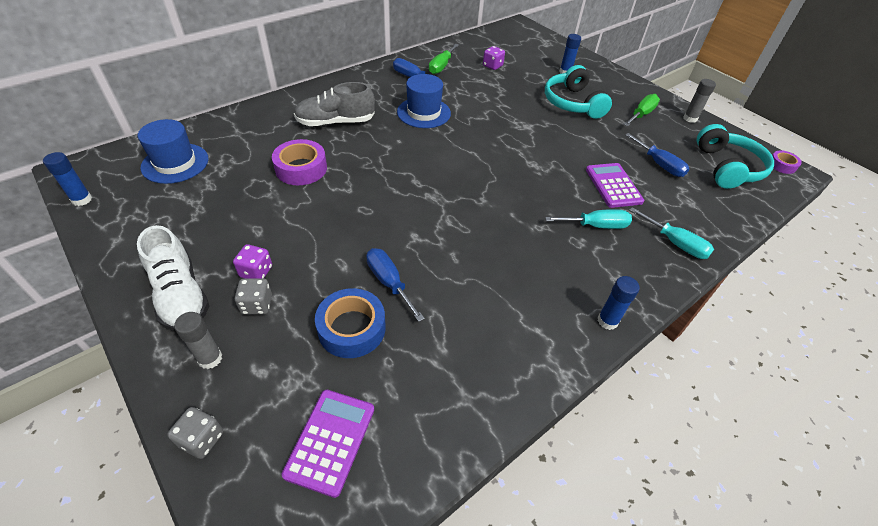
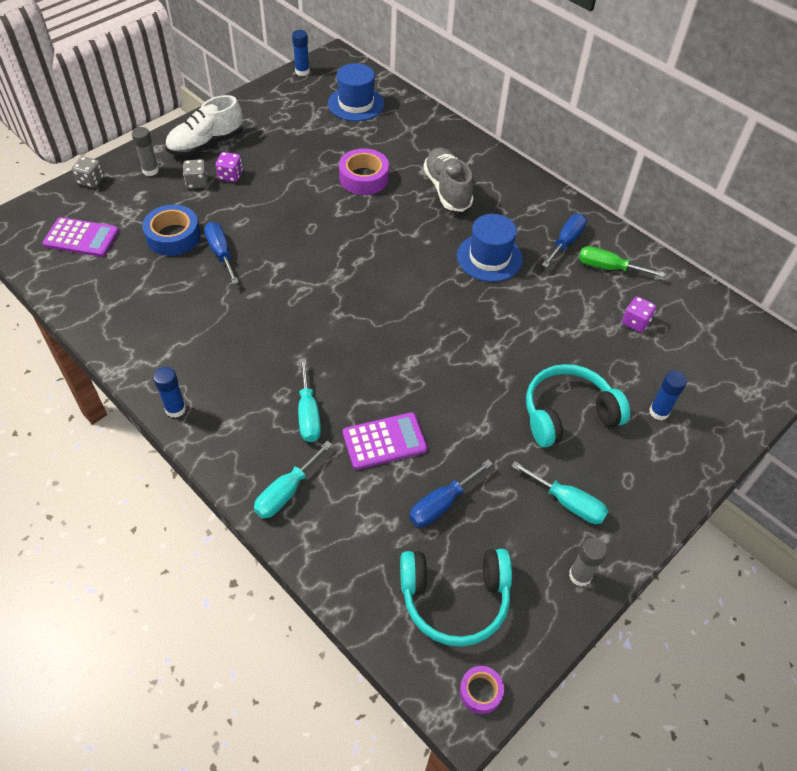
camera: 85 degrees right, 5 degrees up
blue screwdriver [366,248,425,322] -> blue screwdriver turned 75 degrees counterclockwise [204,222,239,284]
green screwdriver [623,94,660,126] -> turquoise screwdriver [511,461,609,524]

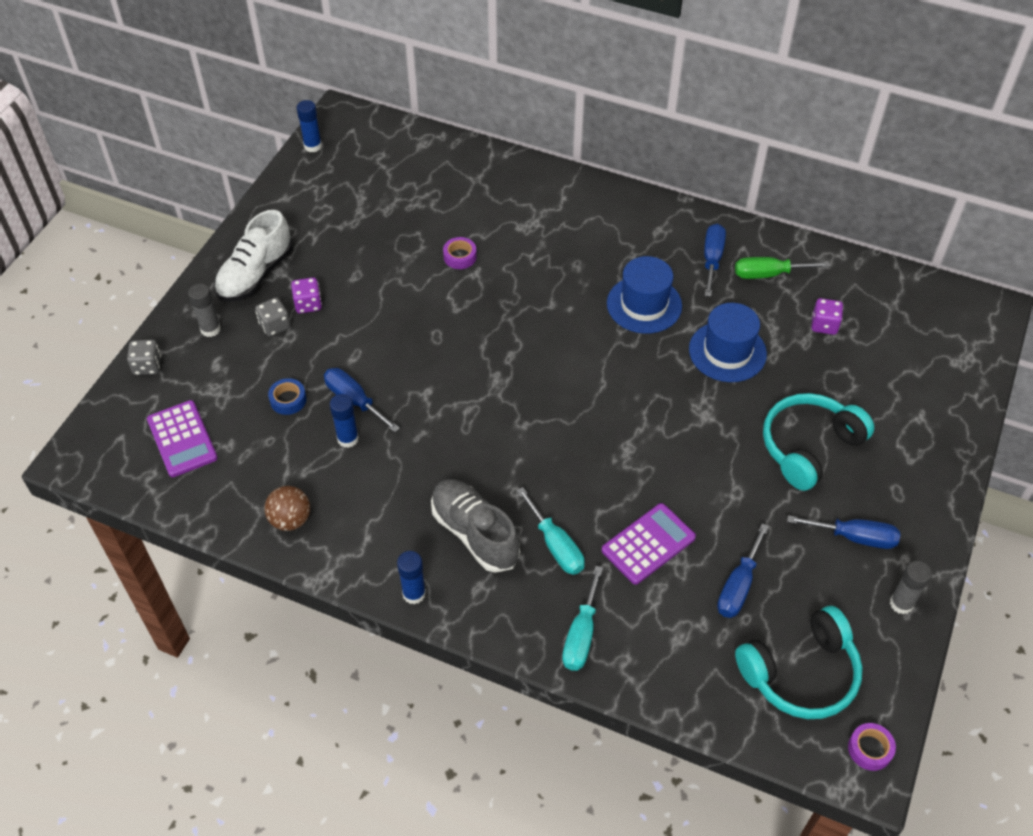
camera: 20 degrees left, 0 degrees up
purple calculator [42,217,119,257] -> purple calculator turned 75 degrees clockwise [147,400,218,477]
blue tape [142,205,201,256] -> blue tape [268,378,306,415], size x0.56
blue hat [328,63,384,121] -> blue hat moved to [689,303,767,382]
purple tape [339,148,389,195] -> purple tape [443,237,477,269], size x0.56
grey shoe [423,148,473,212] -> grey shoe moved to [431,479,520,573]
turquoise screwdriver [511,461,609,524] -> blue screwdriver [787,515,900,549]
blue glue stick [649,371,687,420] -> blue glue stick moved to [330,394,359,448]
none -> brown ball [265,486,310,531]

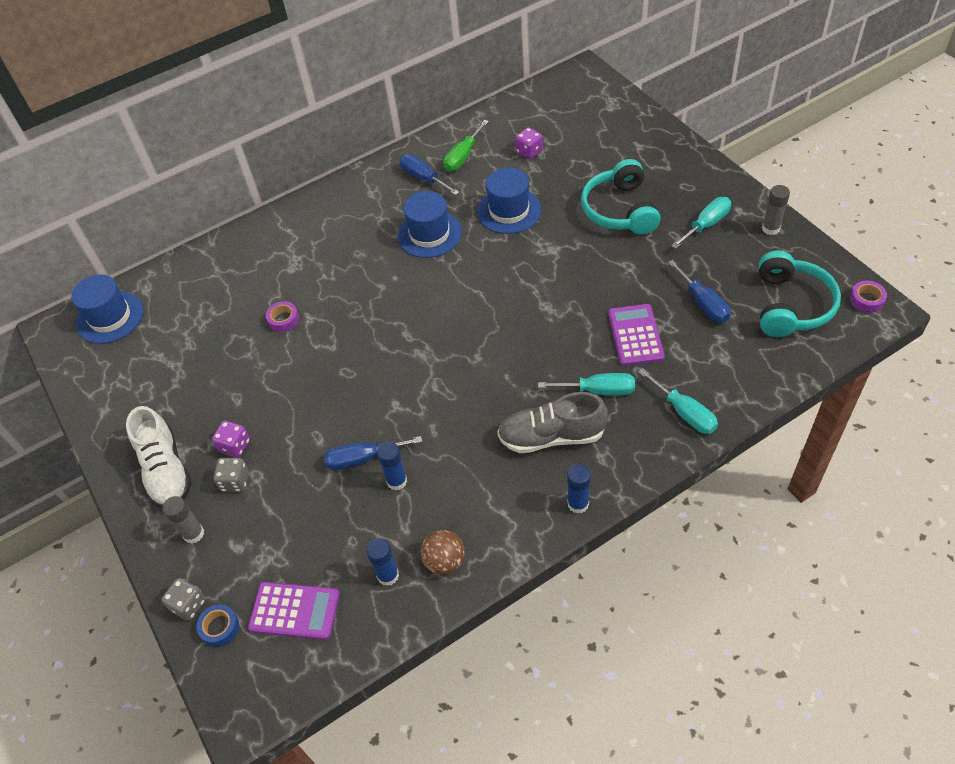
camera: 50 degrees left, 0 degrees up
blue tape [268,378,306,415] -> blue tape moved to [196,605,239,647]
blue glue stick [297,100,322,152] -> blue glue stick moved to [366,538,399,586]
blue screwdriver [787,515,900,549] -> turquoise screwdriver [671,197,731,249]
none -> blue hat [71,275,143,344]

